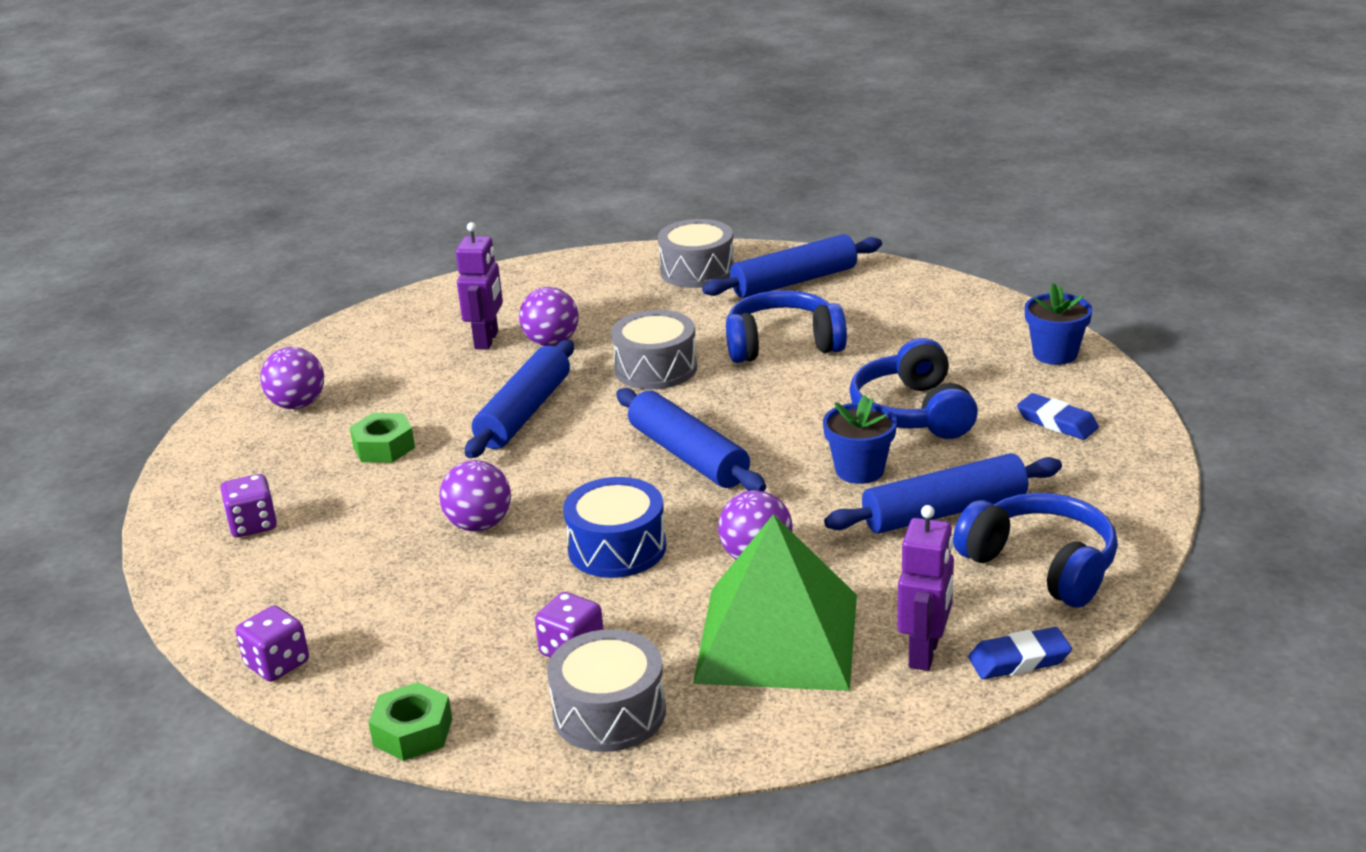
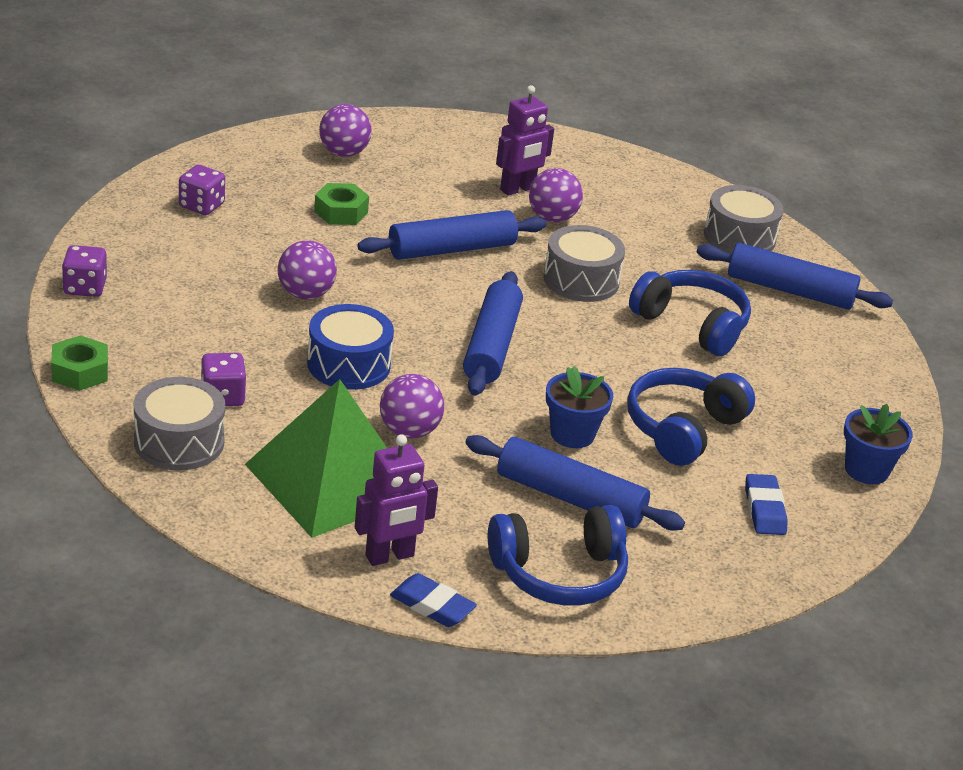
camera: 40 degrees right, 5 degrees up
blue headphones [953,493,1118,607] -> blue headphones turned 75 degrees clockwise [488,505,628,606]

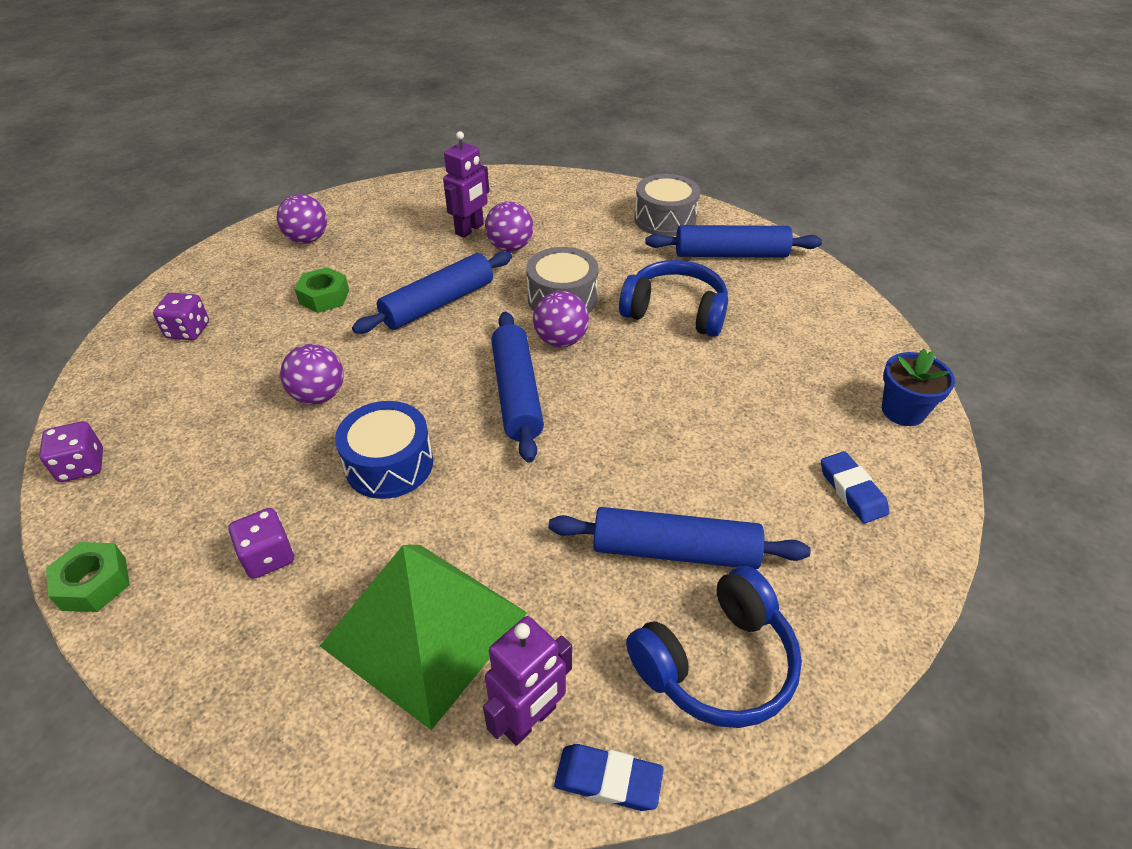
camera: 15 degrees left, 10 degrees up
grey drum [134,377,225,470] -> none
purple ball [380,374,444,438] -> purple ball moved to [533,291,589,347]
blue flower pot [546,366,613,448] -> none
blue headphones [627,368,755,466] -> none

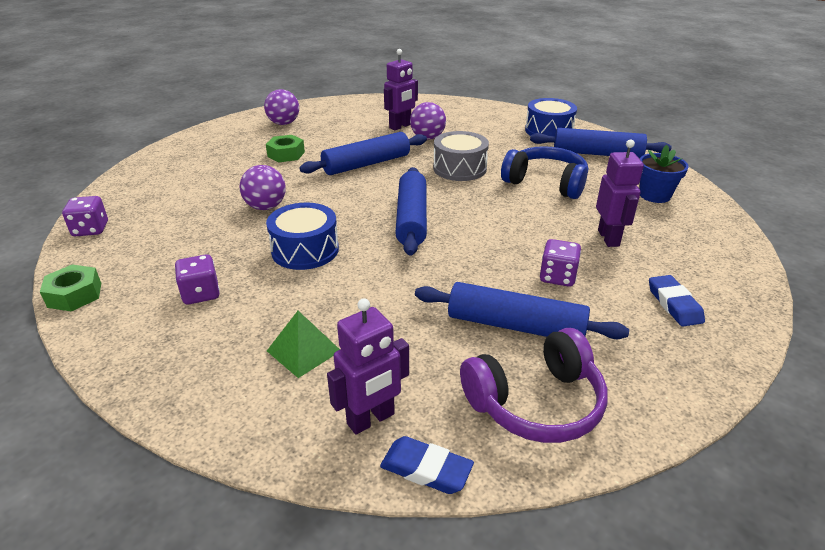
camera: 10 degrees right, 10 degrees down
purple dice [153,293,209,340] -> purple dice moved to [540,239,581,287]
green pyramid [320,545,527,730] -> green pyramid [267,311,340,378], size x0.45
purple ball [533,291,589,347] -> none
blue headphones [626,566,802,728] -> purple headphones [460,328,608,443]
grey drum [634,174,700,237] -> blue drum [525,98,577,136]
blue flower pot [882,349,955,426] -> blue flower pot moved to [640,145,689,203]
none -> purple robot [596,139,644,247]

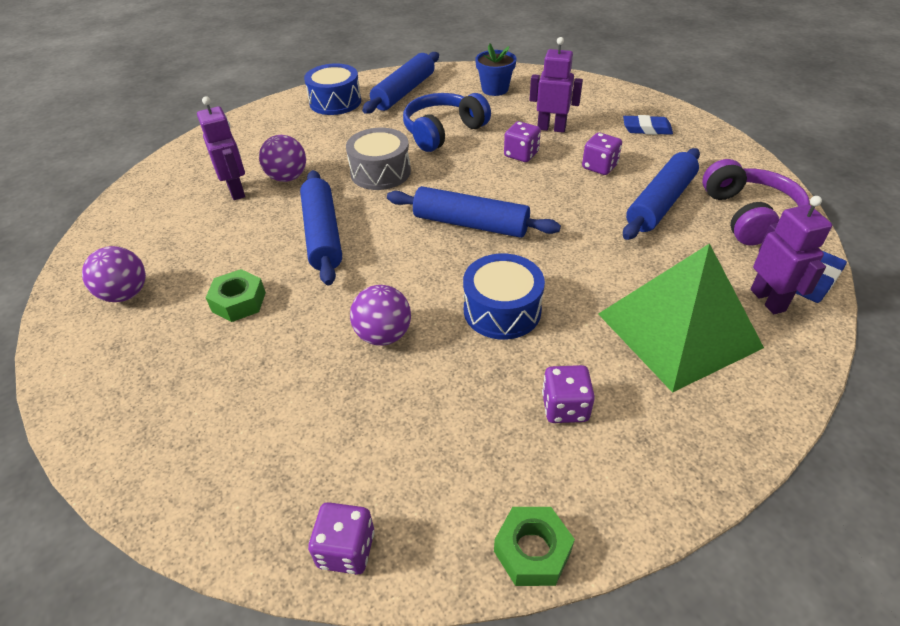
camera: 70 degrees left, 10 degrees up
green pyramid [267,311,340,378] -> green pyramid [598,243,764,393], size x2.20
none -> purple dice [504,121,541,162]

